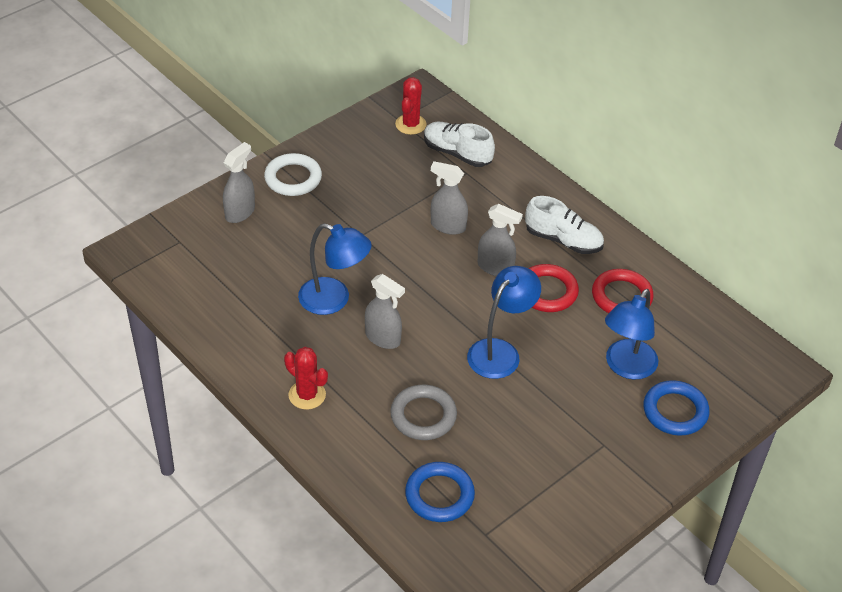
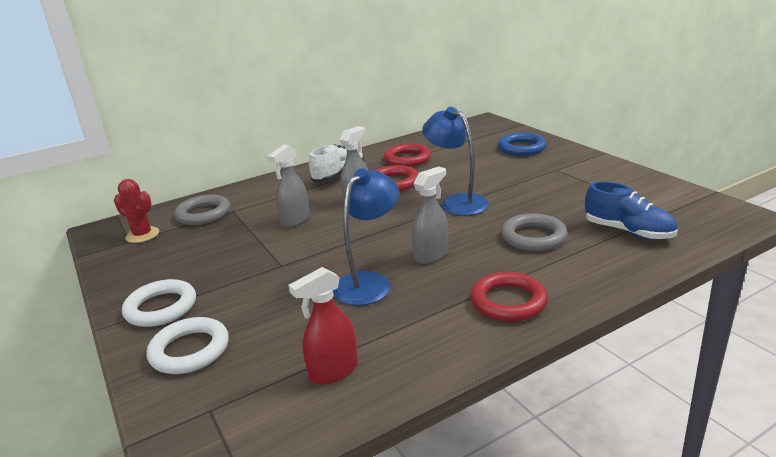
camera: 75 degrees left, 20 degrees down
grey spray bottle [223,142,255,223] -> white ring [146,317,229,374]
red cactus [284,347,328,410] -> red ring [470,272,548,322]
blue ring [405,462,475,522] -> blue shoe [585,181,678,240]
white shoe [424,122,495,167] -> grey ring [174,195,230,225]
blue lamp [605,289,658,380] -> none
none -> red spray bottle [288,267,358,385]

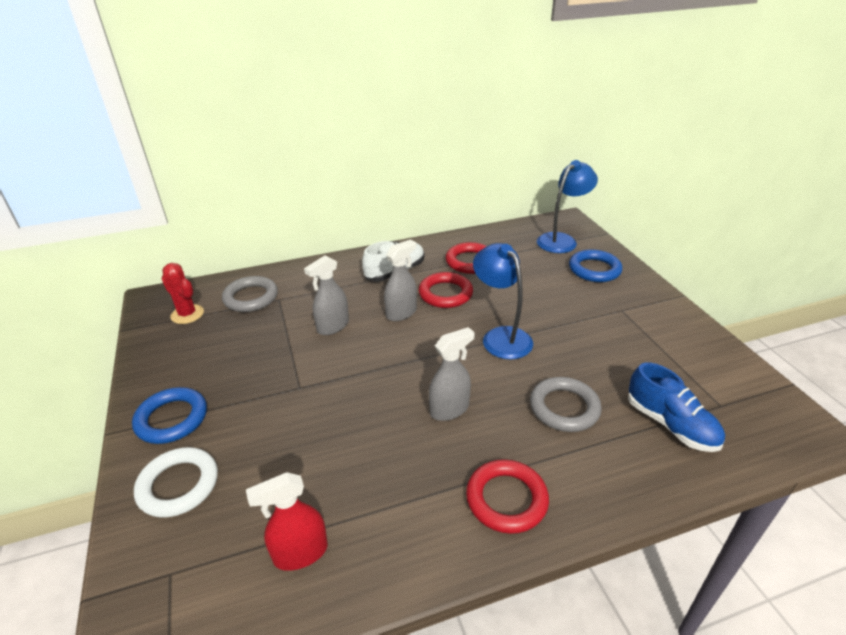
camera: 10 degrees right, 10 degrees up
white ring [122,279,196,327] -> blue ring [132,387,207,444]
blue lamp [333,168,399,306] -> blue lamp moved to [537,160,598,253]

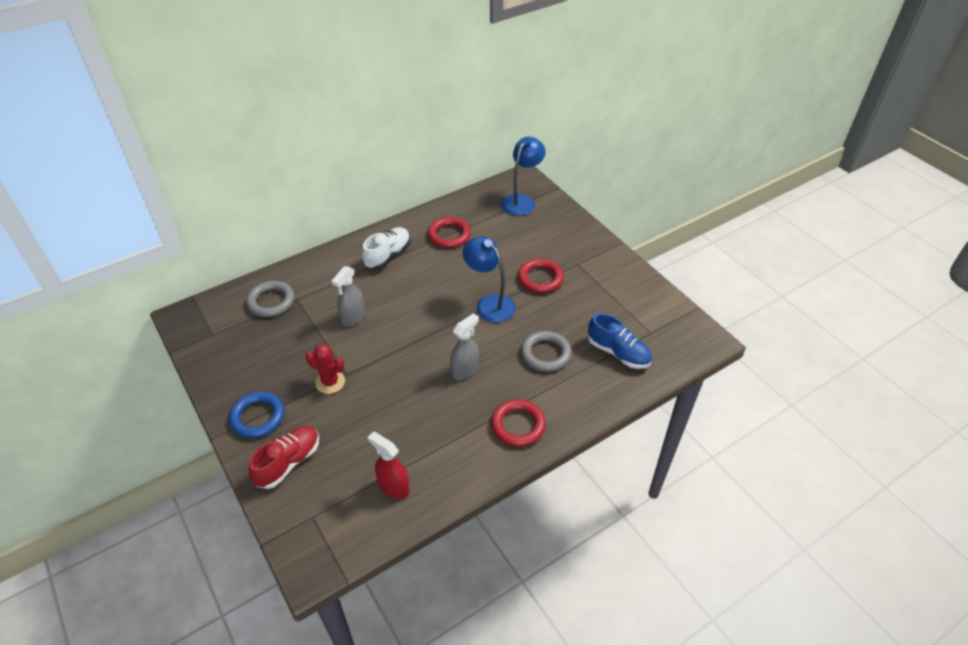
camera: 15 degrees left, 10 degrees up
white ring [134,447,218,518] -> red shoe [249,426,319,489]
red cactus [161,263,204,324] -> red cactus moved to [306,344,345,394]
red spray bottle [246,472,328,571] -> red spray bottle turned 75 degrees clockwise [367,432,410,499]
grey spray bottle [384,239,417,321] -> none
red ring [419,272,473,308] -> red ring moved to [518,258,564,293]
blue ring [569,249,622,282] -> none

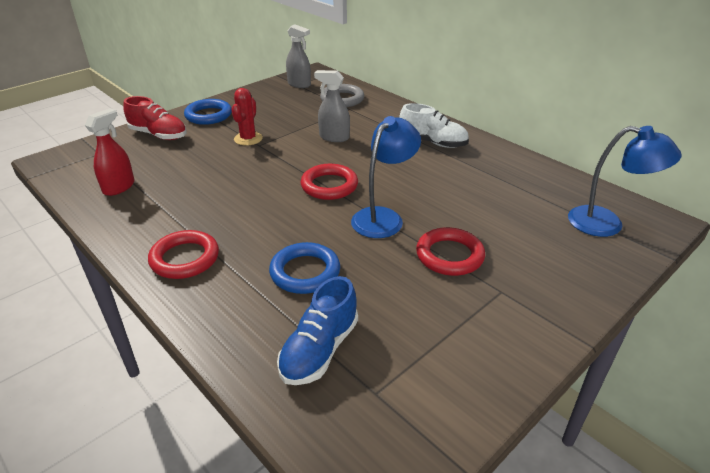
camera: 80 degrees right, 10 degrees down
red ring [428,217,471,248] -> red ring moved to [301,164,358,200]
grey spray bottle [450,313,479,380] -> grey spray bottle moved to [286,24,311,88]
grey ring [521,331,571,372] -> blue ring [269,242,340,294]

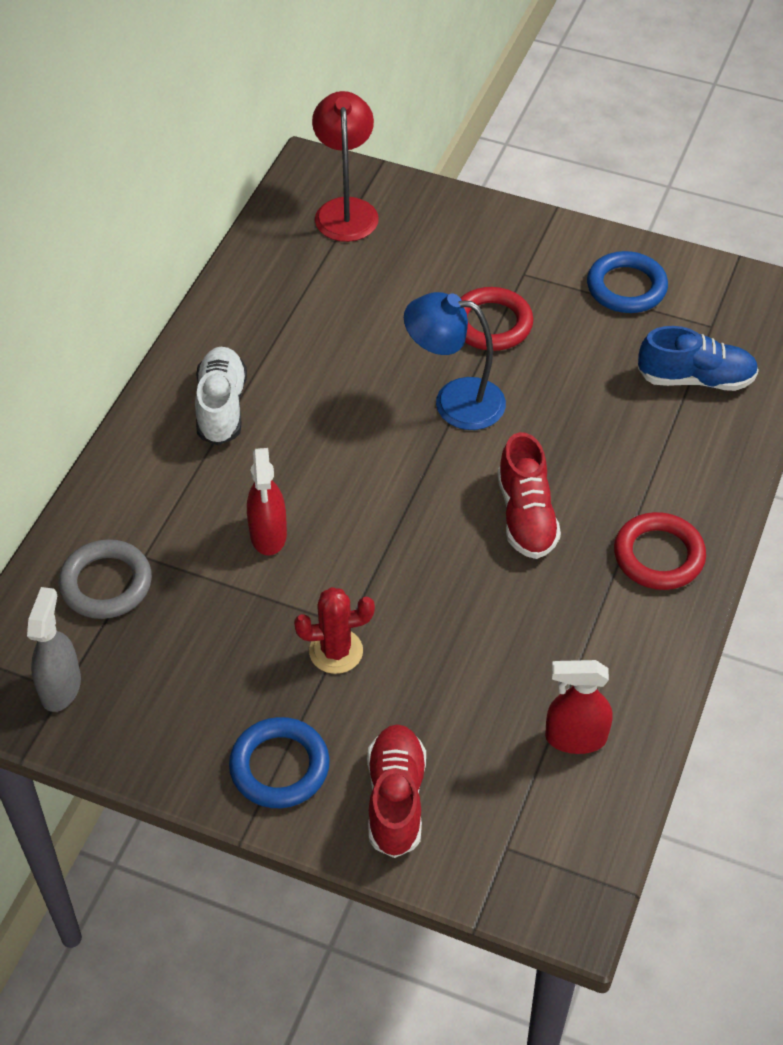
camera: 115 degrees left, 15 degrees up
blue ring [269,242,340,294] -> blue ring moved to [587,251,668,313]
red ring [301,164,358,200] -> none
grey spray bottle [314,70,350,142] -> red spray bottle [247,448,287,556]
blue lamp [568,126,682,237] -> red lamp [312,91,379,242]
none -> red shoe [497,432,561,559]

